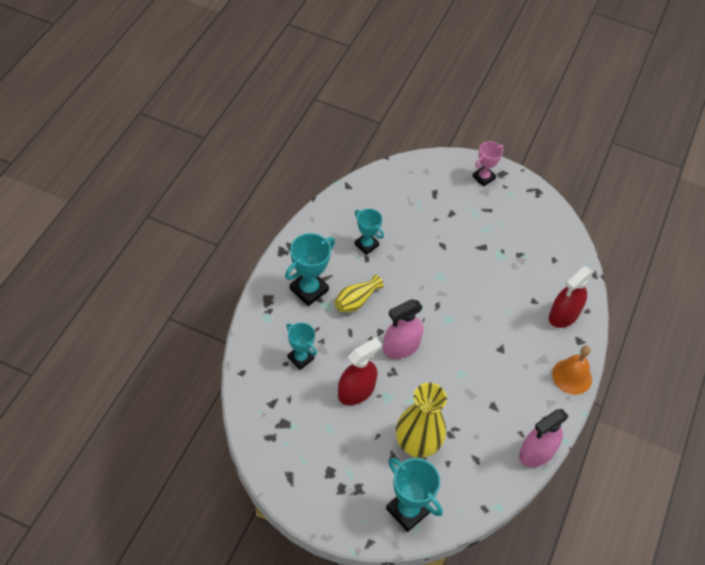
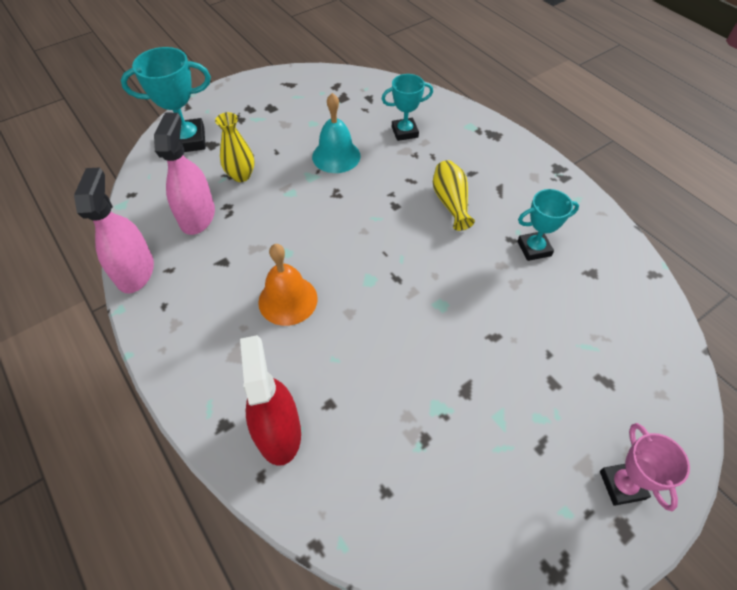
camera: 125 degrees right, 0 degrees up
turquoise trophy [285,233,335,306] -> none
red spray bottle [338,337,382,405] -> turquoise bell [312,93,360,173]
pink spray bottle [383,299,423,359] -> pink spray bottle moved to [154,113,215,235]
yellow vase [396,383,447,458] -> yellow vase [215,112,255,182], size x0.56
orange bell [552,346,592,395] -> orange bell moved to [258,244,318,326]

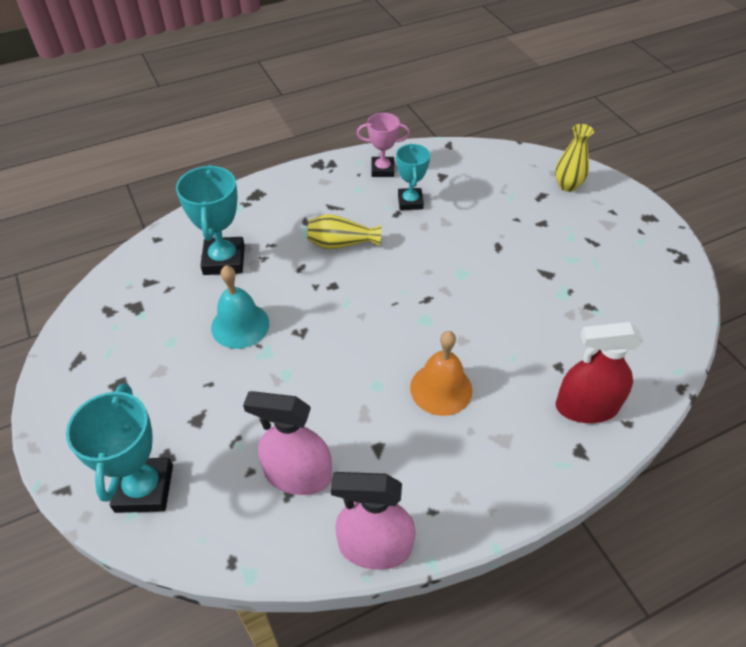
camera: 80 degrees left, 5 degrees down
yellow vase [215,112,255,182] -> yellow vase moved to [555,124,594,192]
turquoise trophy [382,74,433,141] -> turquoise trophy [176,165,245,275], size x1.53
pink trophy [600,423,690,511] -> pink trophy moved to [357,113,410,177]

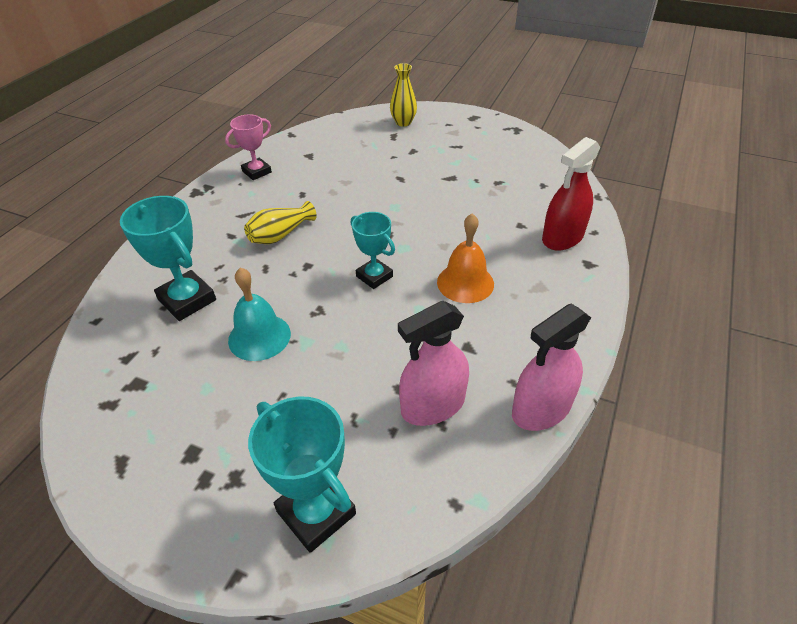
camera: 40 degrees left, 5 degrees down
turquoise trophy [396,143,430,210] -> turquoise trophy moved to [351,212,395,289]

